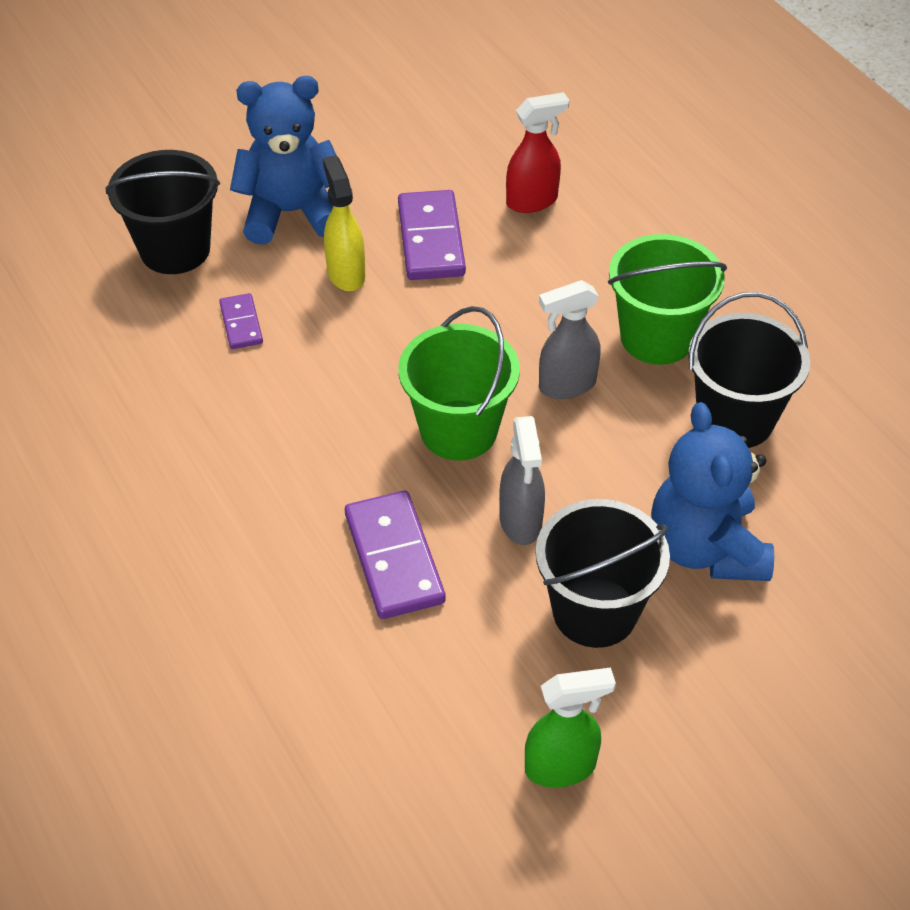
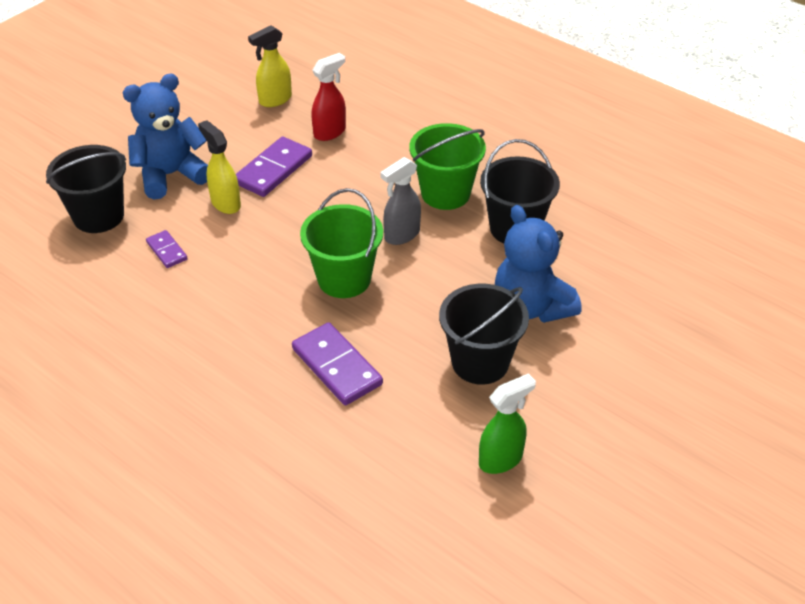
camera: 20 degrees left, 5 degrees down
purple domino [398,190,466,280] -> purple domino turned 60 degrees clockwise [236,137,312,197]
grey spray bottle [499,416,545,545] -> none
none -> yellow spray bottle [248,25,292,107]

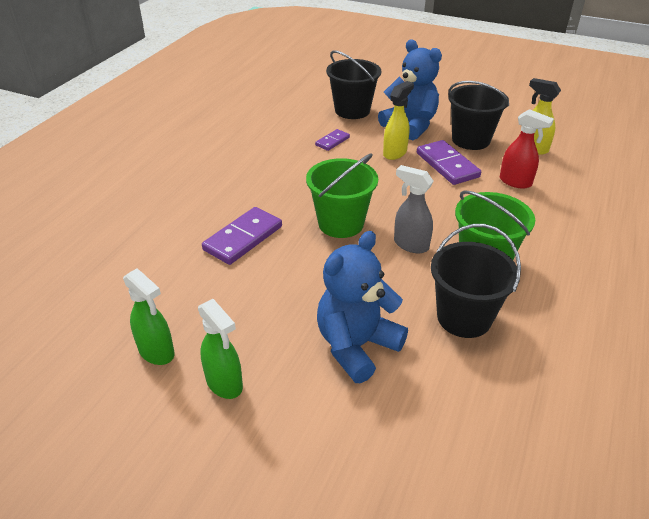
camera: 75 degrees right, 5 degrees down
purple domino [236,137,312,197] -> purple domino turned 45 degrees clockwise [417,140,481,185]
black bucket [439,284,529,385] -> black bucket moved to [448,81,509,150]
none -> green spray bottle [198,299,243,399]

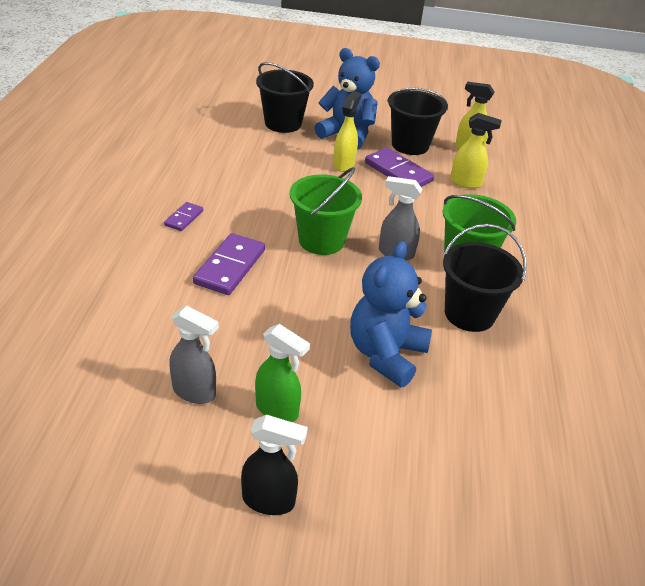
camera: 20 degrees left, 0 degrees up
green spray bottle [123,268,175,365] -> grey spray bottle [169,306,219,404]
purple domino [315,129,350,151] -> purple domino moved to [164,202,203,231]
red spray bottle [500,109,554,188] -> yellow spray bottle [450,113,502,189]
none -> black spray bottle [241,414,308,515]

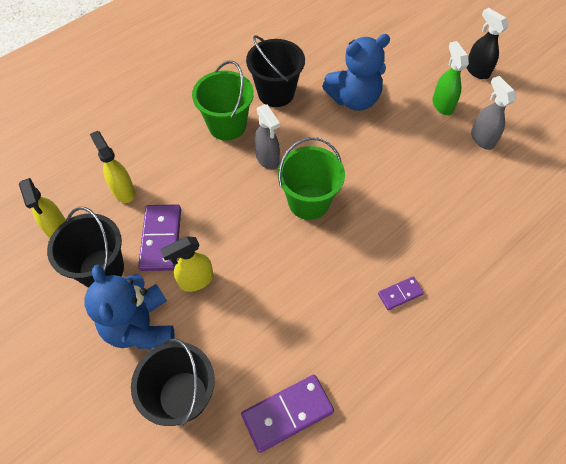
camera: 135 degrees left, 20 degrees up
purple domino [193,233,265,295] -> purple domino moved to [241,375,334,453]

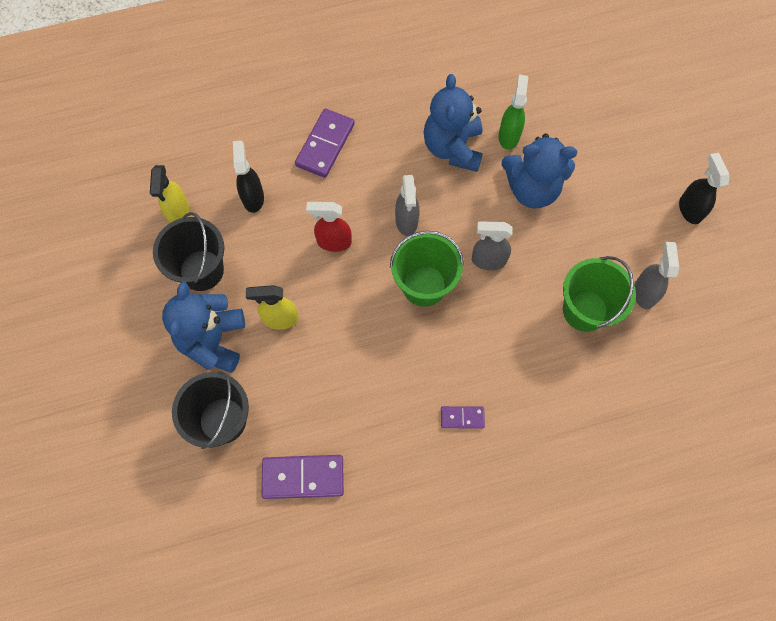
camera: 25 degrees right, 10 degrees up
yellow spray bottle [90,131,135,203] -> black spray bottle [233,140,264,213]
purple domino [138,205,181,271] -> purple domino moved to [295,109,355,178]
green bucket [192,61,254,141] -> green bucket moved to [563,256,636,332]
black bucket [246,35,305,107] -> blue teddy bear [423,74,483,172]
green spray bottle [433,41,469,115] -> green spray bottle moved to [498,74,528,150]
none -> red spray bottle [306,202,352,252]
none -> grey spray bottle [472,221,513,270]

